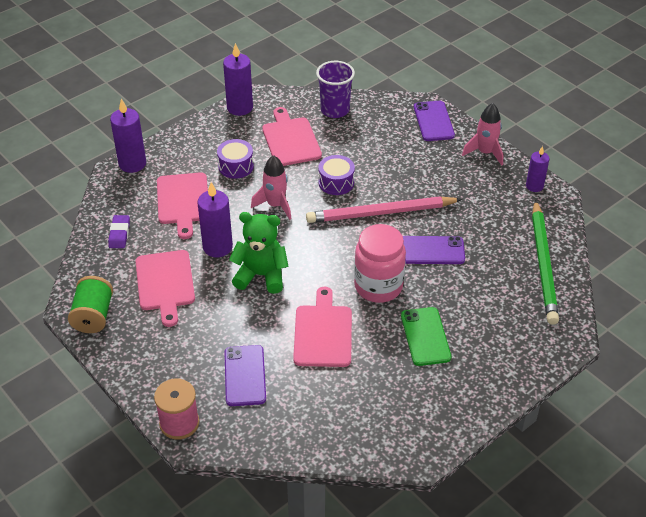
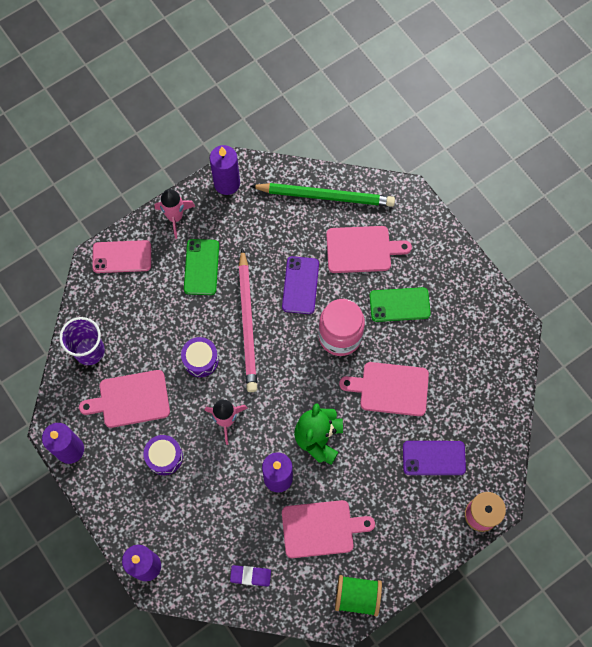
camera: 85 degrees left, 25 degrees up
pink cutting board [157,172,208,239] -> pink cutting board moved to [326,226,412,273]
purple phone [414,101,455,141] -> pink phone [92,240,151,273]
purple candle [526,146,549,192] -> purple candle [210,145,240,195], size x1.59
none -> green phone [184,239,219,295]

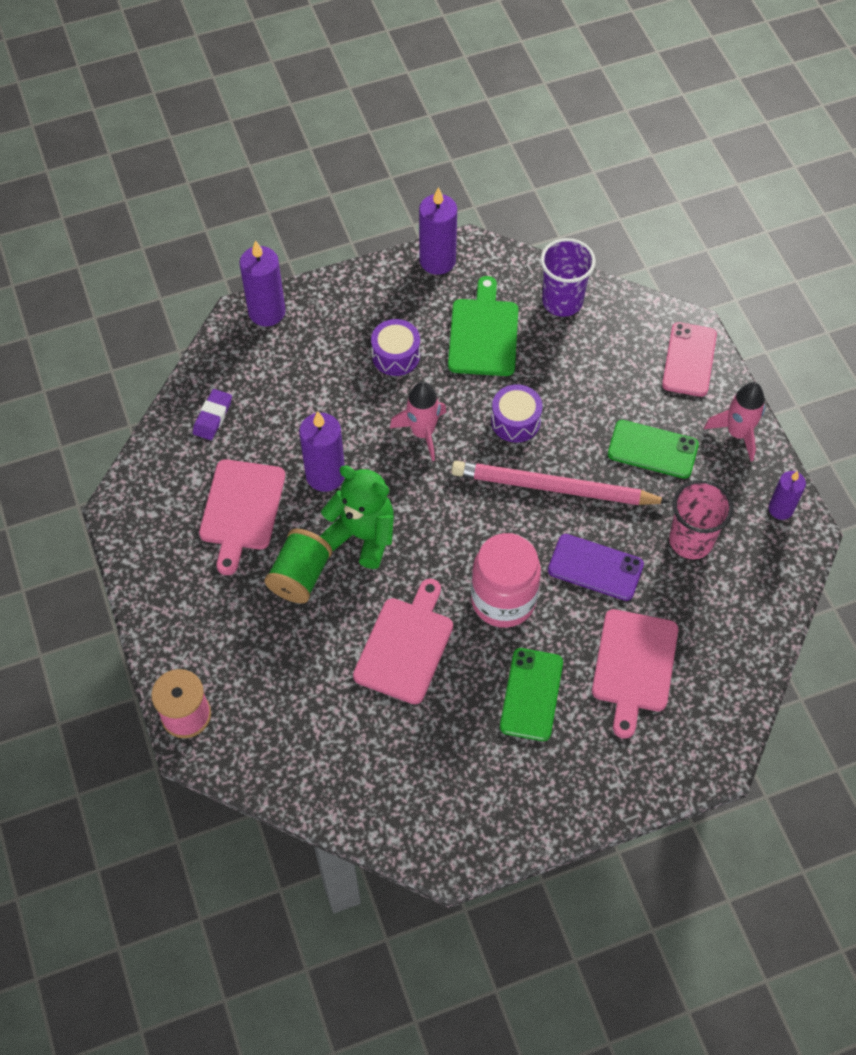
camera: 105 degrees right, 10 degrees down
pink cutting board [79,370,170,428] -> green cutting board [448,276,518,376]
purple candle [210,145,240,195] -> purple candle [769,471,806,520], size x0.63
green pencil [250,183,395,207] -> none
green spool [335,575,382,617] -> green spool moved to [264,528,332,603]
purple phone [403,441,466,475] -> none
none -> pink cup [669,480,733,559]

